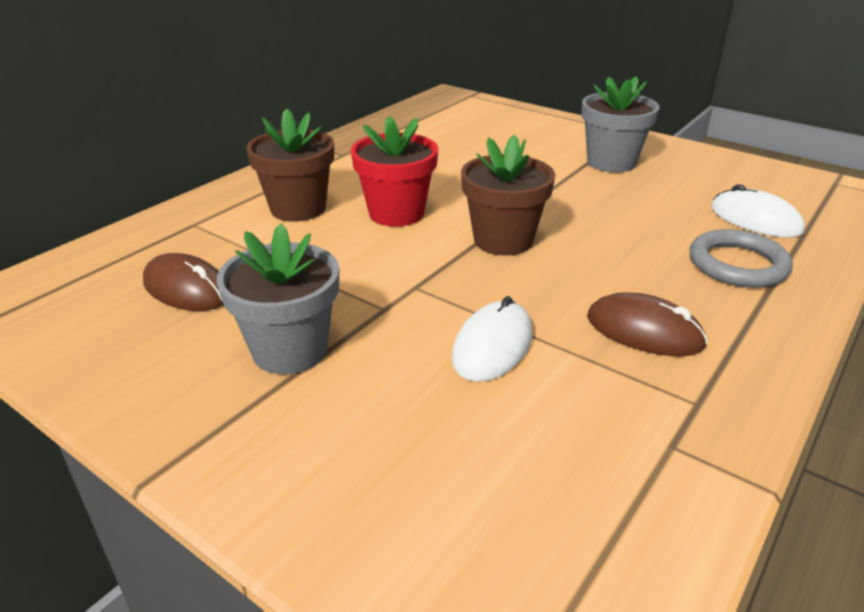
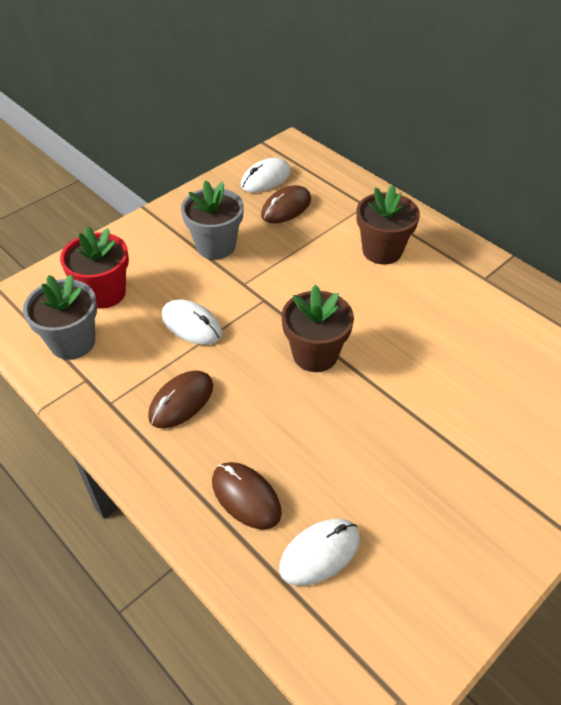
camera: 100 degrees right, 15 degrees up
red flower pot [351,116,438,227] -> red flower pot moved to [60,226,129,309]
grey flower pot [582,76,660,172] -> grey flower pot moved to [23,274,97,360]
grey ring [690,229,793,288] -> brown mouse [212,462,282,530]
none -> white mouse [241,158,291,193]

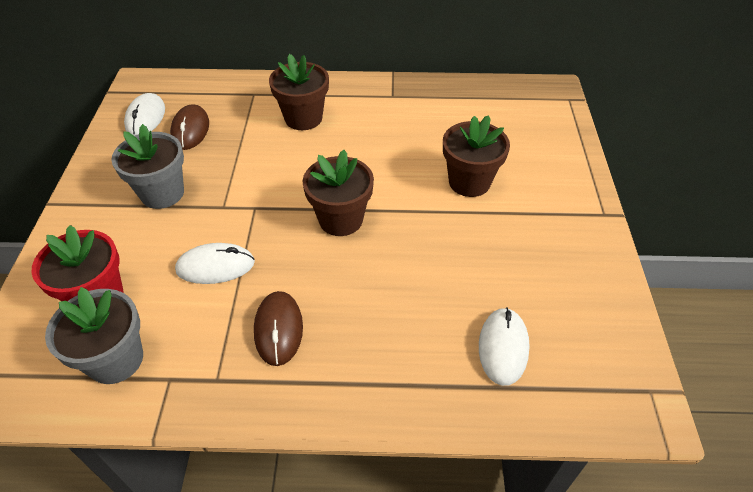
camera: 45 degrees left, 0 degrees up
brown mouse [212,462,282,530] -> none
none -> brown flower pot [443,115,510,197]

